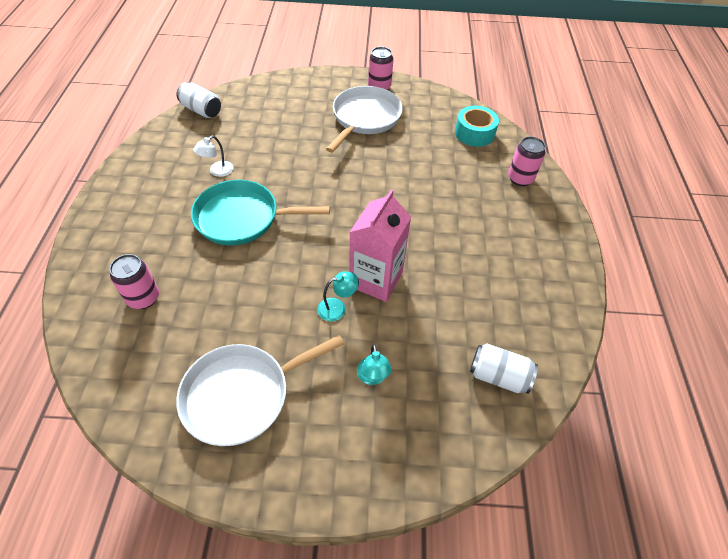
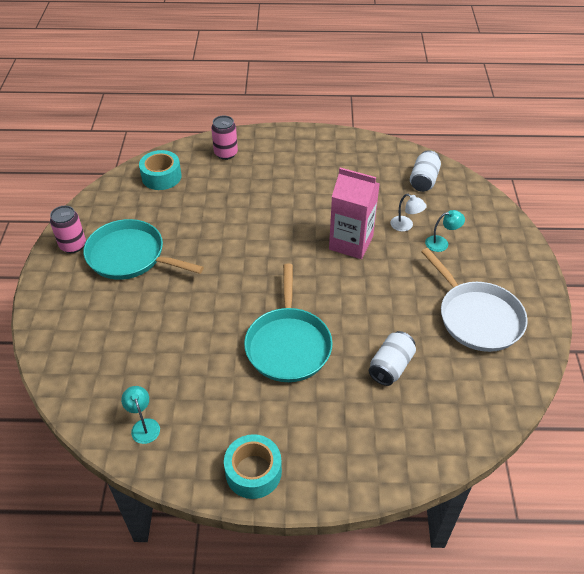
camera: 90 degrees left, 5 degrees down
pink can [109,254,159,309] -> none
white can [176,82,221,118] -> white can moved to [369,331,416,386]
white lamp [193,136,233,177] -> white lamp moved to [390,194,427,232]
turquoise lamp [317,271,359,321] -> turquoise lamp moved to [121,386,160,444]
white pan [326,86,403,153] -> turquoise pan [83,219,204,280]
none -> turquoise tape [224,434,282,499]

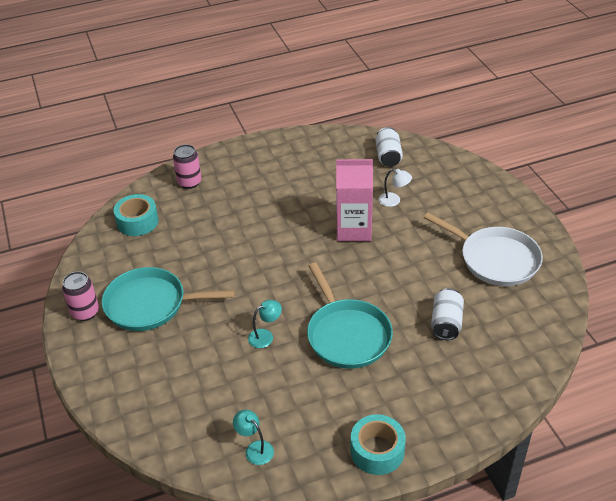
camera: 20 degrees left, 5 degrees down
turquoise lamp [425,210,465,252] -> turquoise lamp moved to [248,300,282,348]

